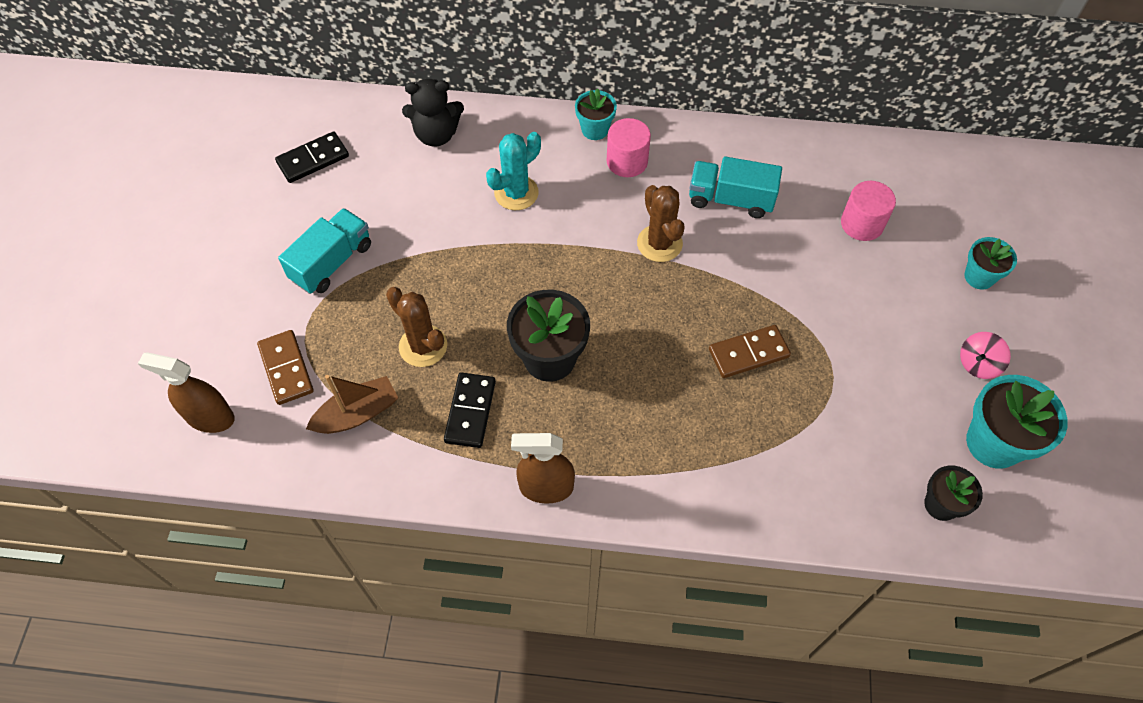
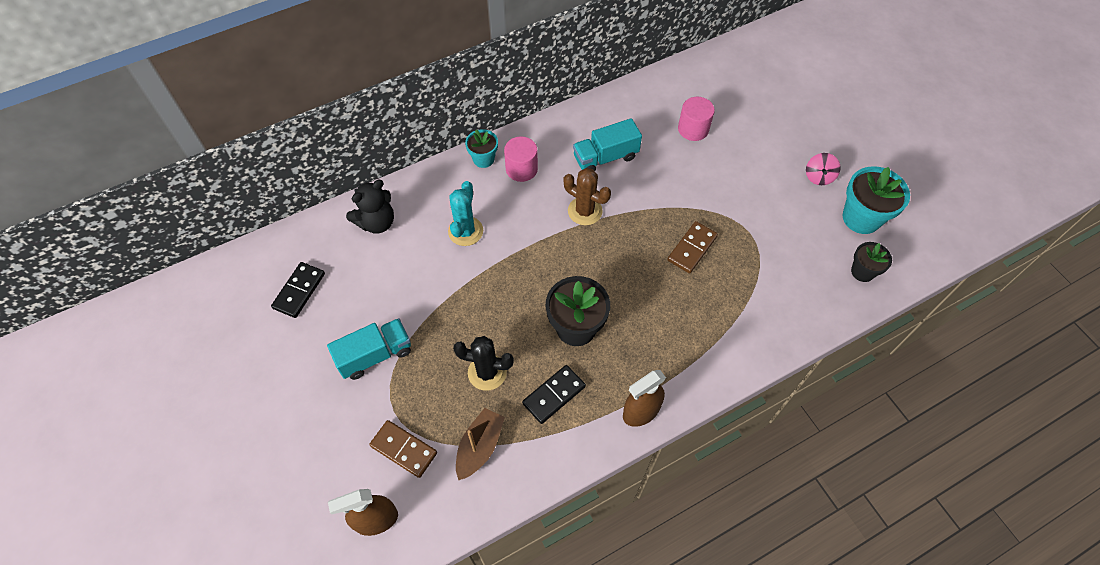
camera: 35 degrees left, 0 degrees up
turquoise truck [278,208,371,294] -> turquoise truck turned 60 degrees clockwise [327,318,411,380]
brown cactus [386,287,447,367] -> black cactus [453,336,514,391]
black domino [444,372,496,448] -> black domino turned 75 degrees clockwise [522,365,586,424]
turquoise flower pot [964,237,1017,290] -> none

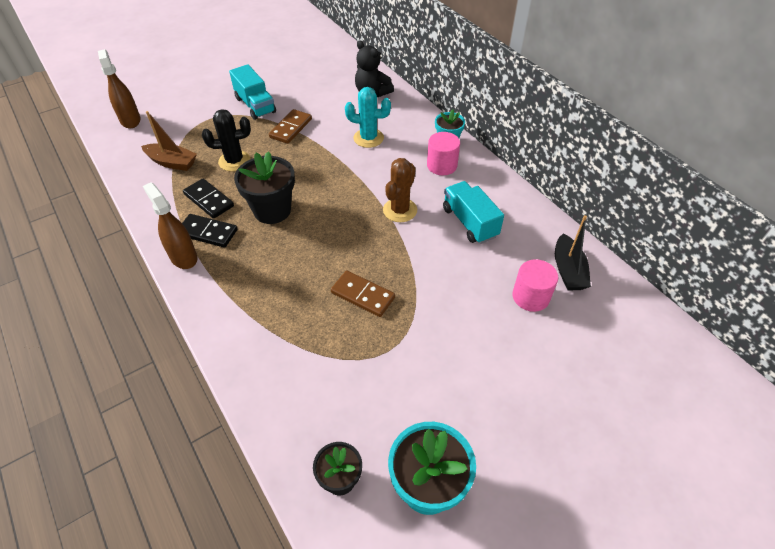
camera: 85 degrees right, 10 degrees down
black domino [271,262,325,318] -> black domino moved to [182,214,237,248]
brown domino [369,420,437,478] -> brown domino moved to [269,109,312,144]
black cactus [453,336,514,391] -> black cactus turned 75 degrees clockwise [202,109,251,171]
pink spinning top [806,153,840,185] -> none
none -> black boat [555,215,591,290]

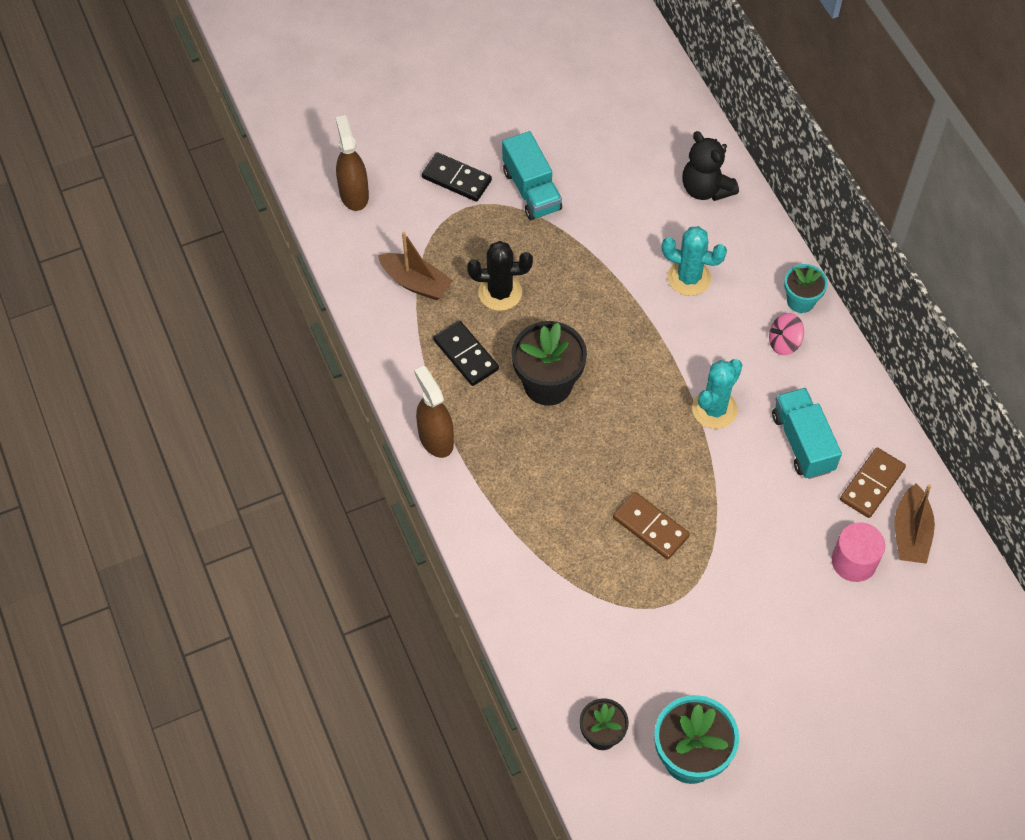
camera: 10 degrees right, 10 degrees up
black domino [182,214,237,248] -> black domino moved to [422,152,492,202]
brown domino [269,109,312,144] -> brown domino moved to [840,448,906,518]
brown cactus [383,158,417,222] -> turquoise cactus [692,359,743,429]
pink cylinder [427,132,460,175] -> pink spinning top [769,313,804,355]
black boat [555,215,591,290] -> brown boat [894,484,935,564]

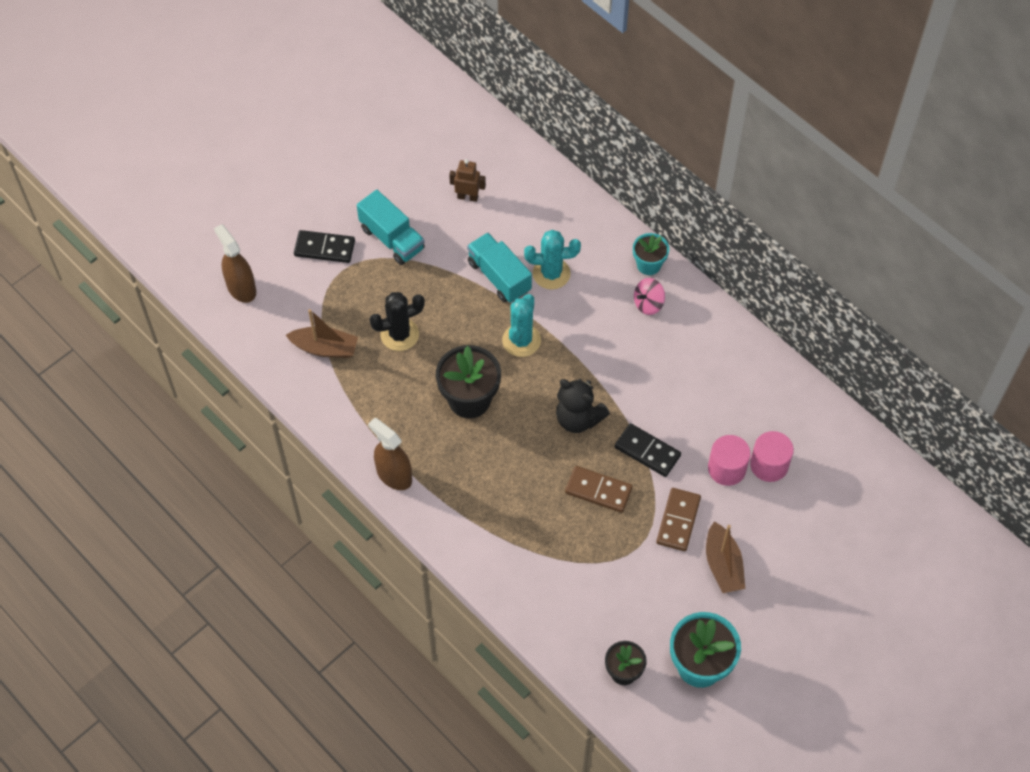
camera: 20 degrees left, 0 degrees up
black domino [433,321,499,386] -> black domino moved to [615,423,681,477]
black teddy bear [682,131,739,201] -> black teddy bear moved to [556,379,610,433]
turquoise cactus [692,359,743,429] -> turquoise cactus moved to [502,294,541,357]
turquoise truck [772,388,842,479] -> turquoise truck moved to [467,233,532,303]
brown domino [840,448,906,518] -> brown domino moved to [656,488,701,551]
brown boat [894,484,935,564] -> brown boat moved to [706,521,745,593]
none -> brown robot [449,159,486,202]
none -> pink cylinder [708,435,751,486]

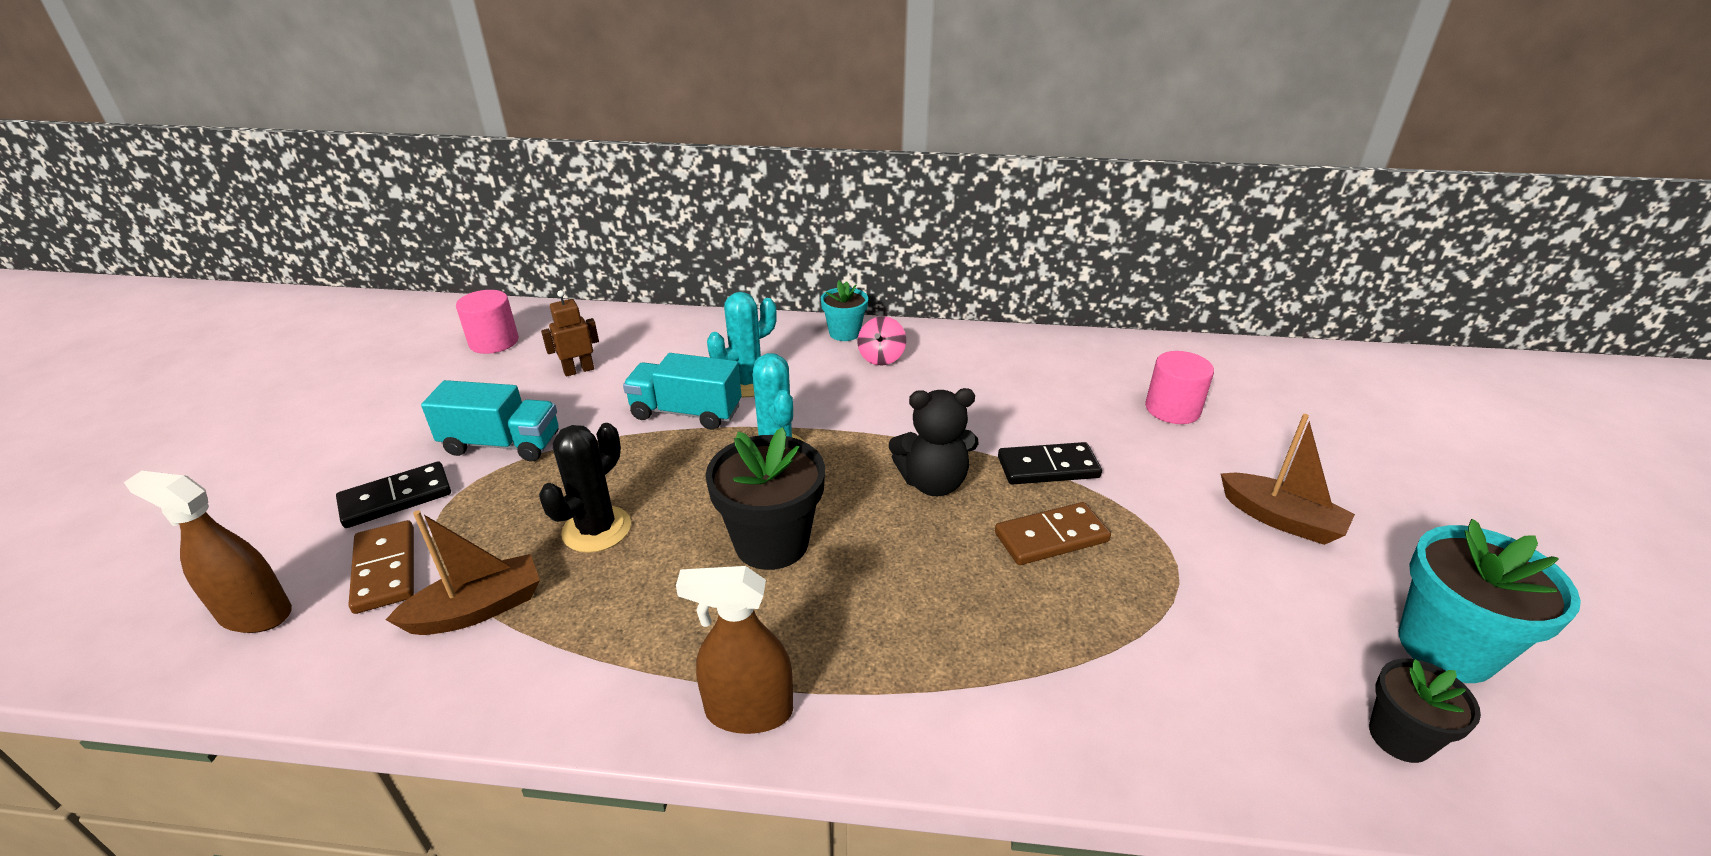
camera: 40 degrees left, 25 degrees down
brown domino [656,488,701,551] -> brown domino moved to [348,520,414,614]
pink cylinder [708,435,751,486] -> pink cylinder moved to [456,290,519,354]

